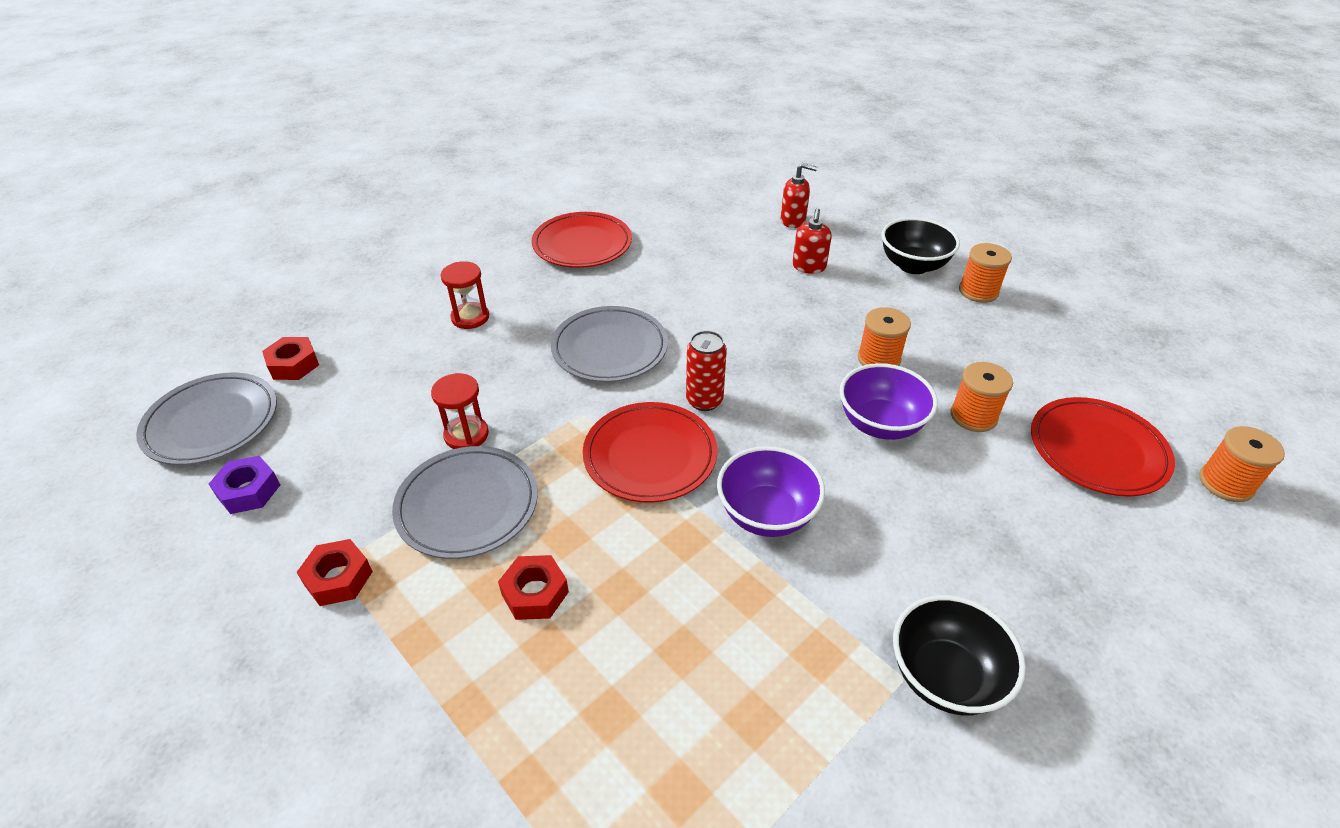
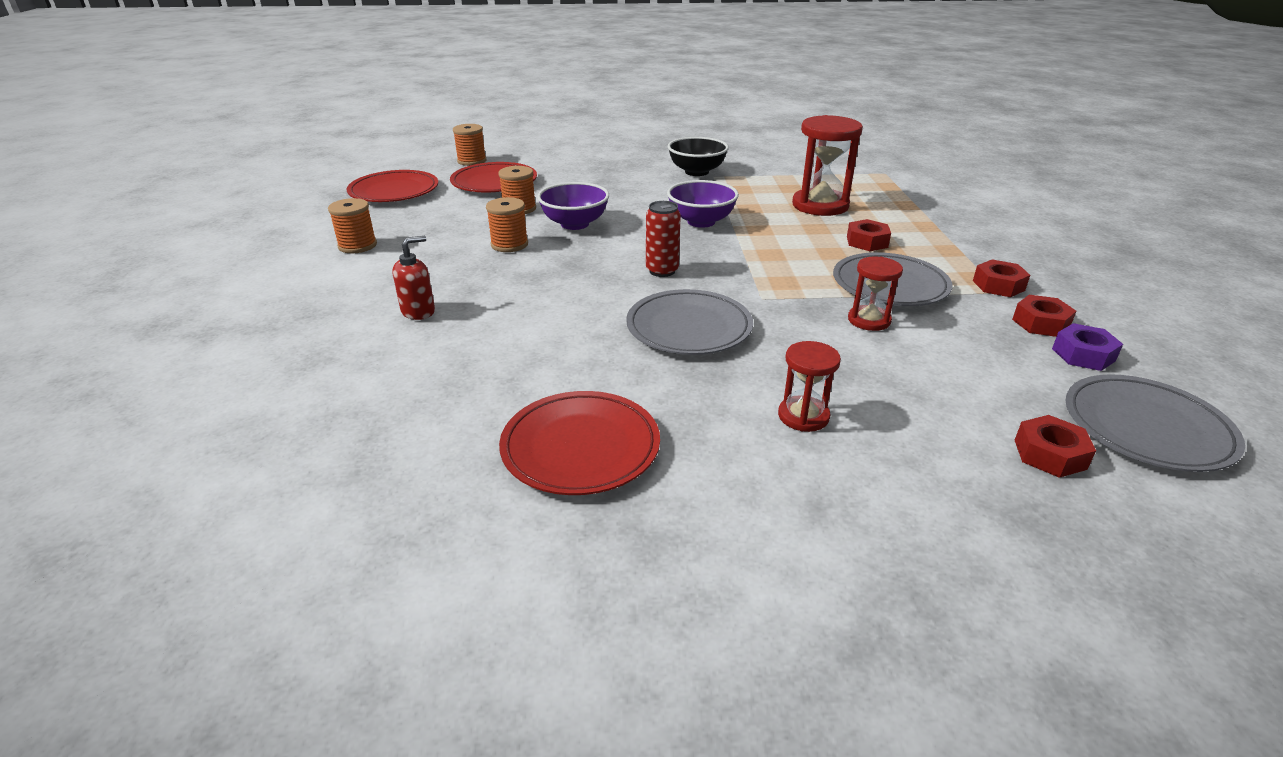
camera: 140 degrees left, 10 degrees down
red plate [583,402,717,503] -> red plate moved to [347,170,438,202]
red soap dispenser [781,163,817,228] -> none
black bowl [882,217,960,274] -> none
none -> red hourglass [792,115,863,216]
none -> red nut [1012,295,1076,337]

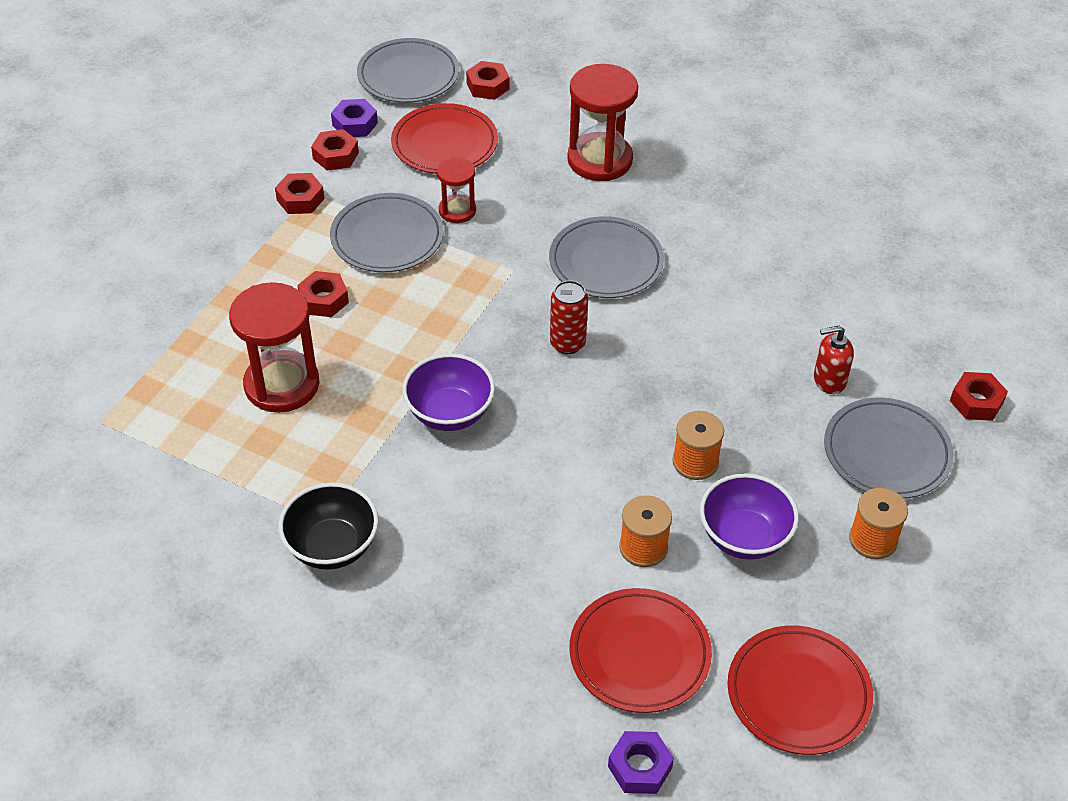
camera: 150 degrees left, 15 degrees up
orange spool [453,124,487,166] -> purple nut [608,731,674,794]
red plate [499,391,660,495] -> red plate moved to [391,103,498,174]
purple bowl [537,182,609,230] -> purple bowl moved to [700,473,799,560]
red hourglass [778,341,841,432] -> red hourglass [567,64,638,181], size x1.79
none -> grey plate [824,397,954,499]
none -> red nut [950,372,1008,421]

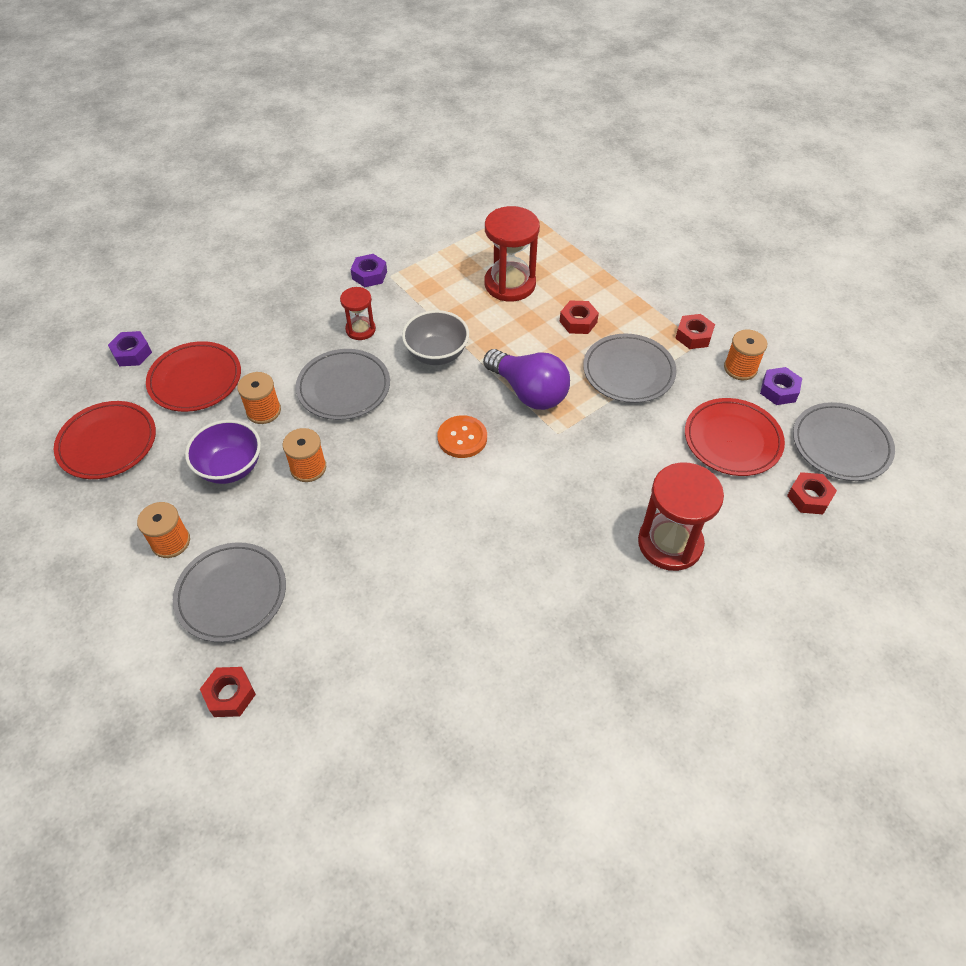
camera: 115 degrees right, 5 degrees up
black bowl [278,483,378,570] -> purple nut [351,254,387,287]
red nut [311,129,359,171] -> orange spool [724,330,767,380]
purple bowl [402,353,495,431] -> grey bowl [402,310,469,365]
red hourglass [437,157,476,223] -> red hourglass moved to [340,287,376,340]
grey plate [549,216,664,298] -> grey plate moved to [296,349,390,420]
red can [550,280,588,354] -> orange button [437,415,487,458]
red soap dispenser [814,325,854,394] -> none
none -> purple light bulb [483,349,570,410]

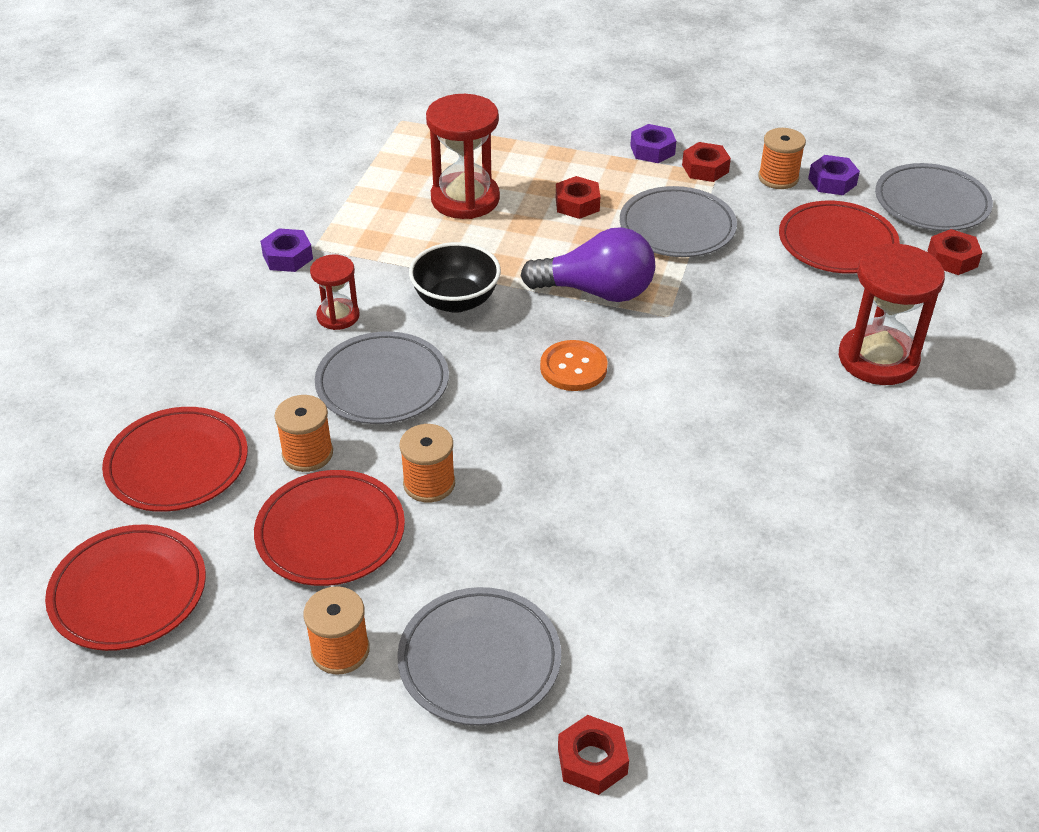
camera: 35 degrees left, 10 degrees down
purple nut [108,331,152,366] -> purple nut moved to [630,124,676,163]
purple bowl [185,420,261,484] -> red plate [254,470,405,586]
grey bowl [402,310,469,365] -> black bowl [409,242,501,313]

